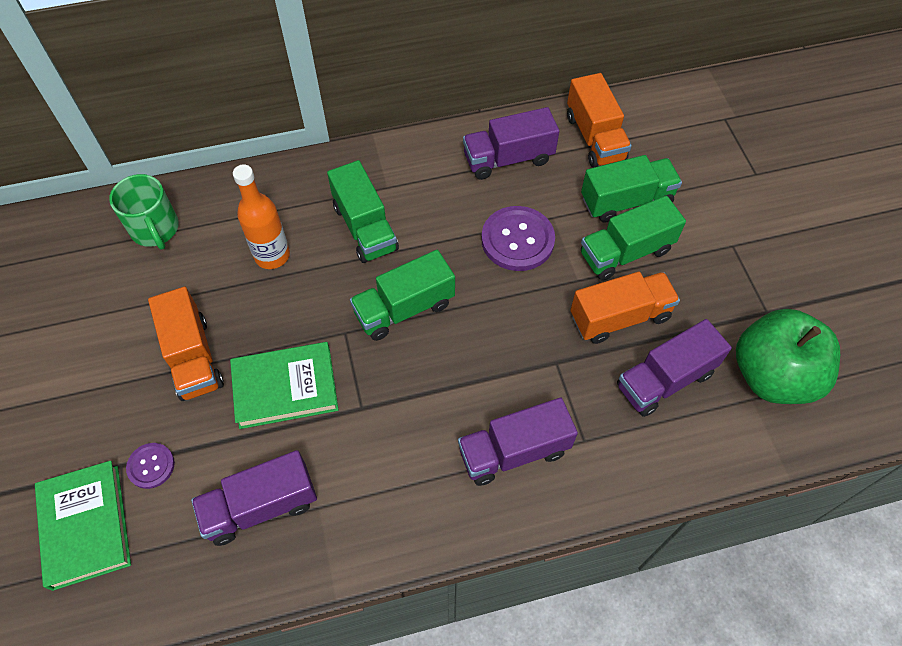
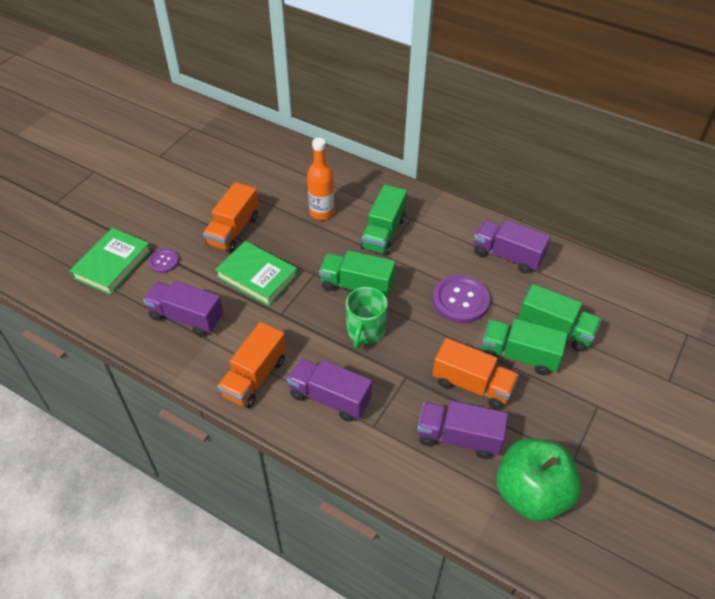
camera: 45 degrees right, 10 degrees down
green mug [109,174,179,250] -> green mug moved to [346,287,388,348]
orange truck [567,73,631,168] -> orange truck moved to [217,322,286,408]

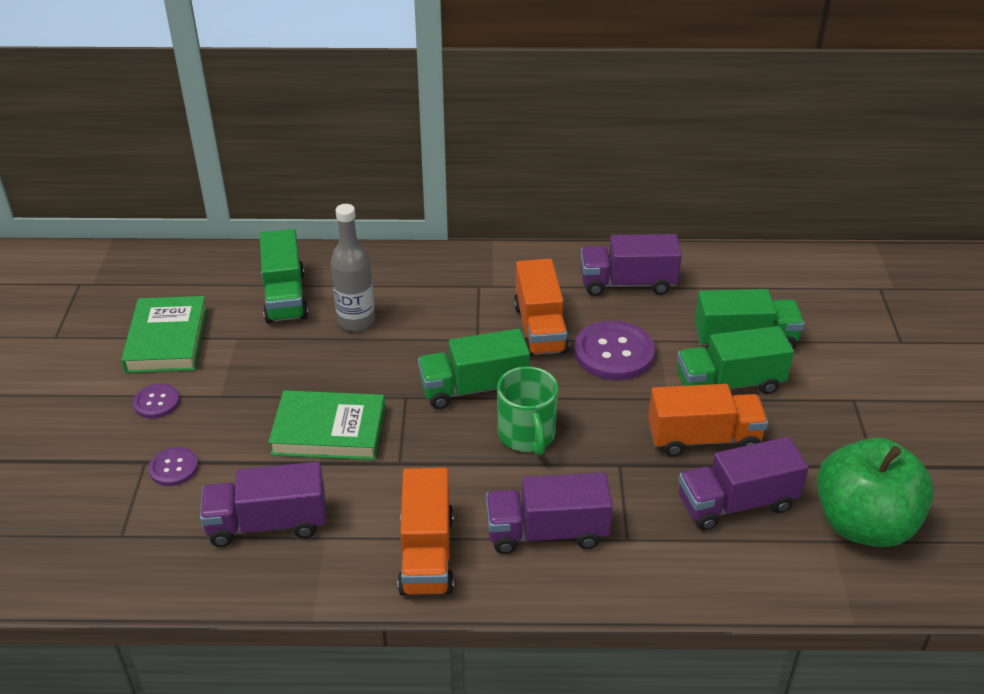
camera: 30 degrees left, 10 degrees down
green book [70,228,151,295] -> green book moved to [121,296,207,373]
orange truck [203,182,259,253] -> orange truck moved to [514,259,569,357]
orange bottle [307,138,334,220] -> grey bottle [331,204,375,331]
green truck [361,185,407,255] -> green truck moved to [260,229,308,324]
none -> purple button [133,383,180,419]

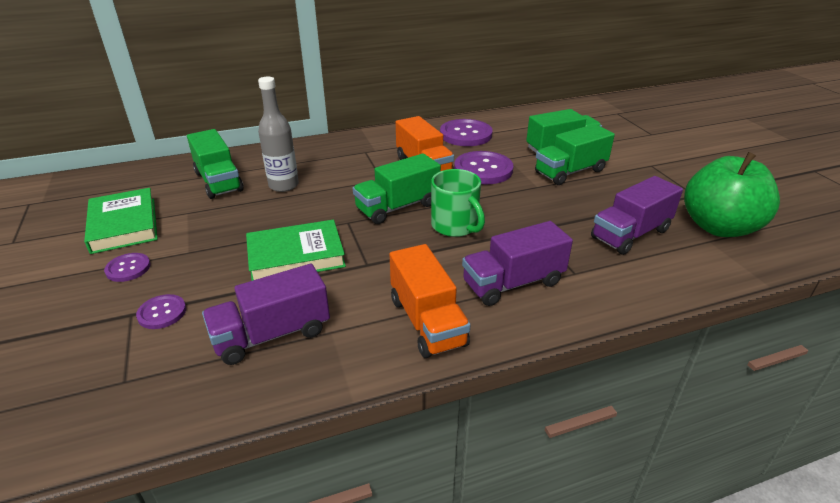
camera: 20 degrees left, 5 degrees down
purple truck [581,234,682,296] -> purple button [440,119,493,146]
orange truck [648,384,768,457] -> none

